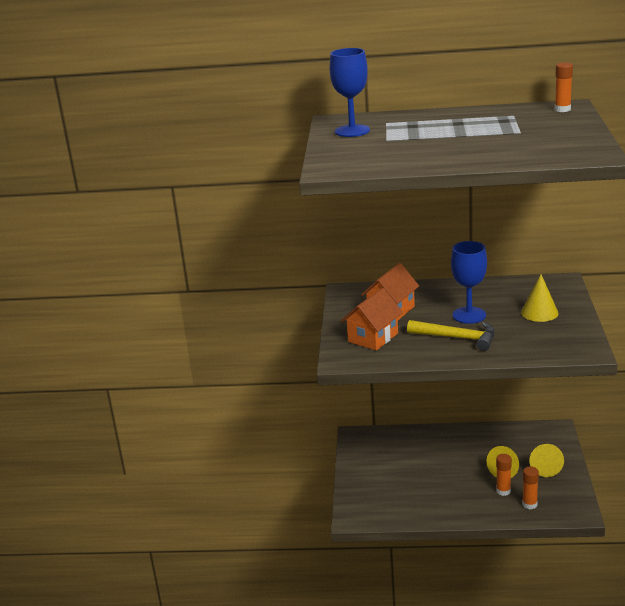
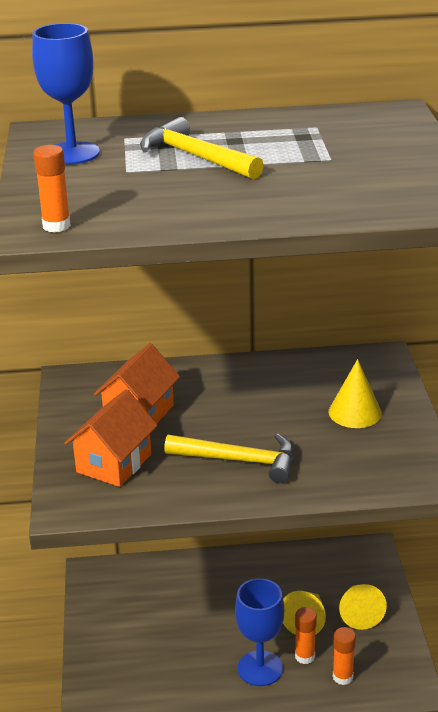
camera: 10 degrees left, 5 degrees up
blue goblet [451,241,487,324] -> blue goblet moved to [235,578,284,686]
orange glue stick [555,62,573,112] -> orange glue stick moved to [33,145,71,233]
none -> yellow hammer [140,117,264,179]

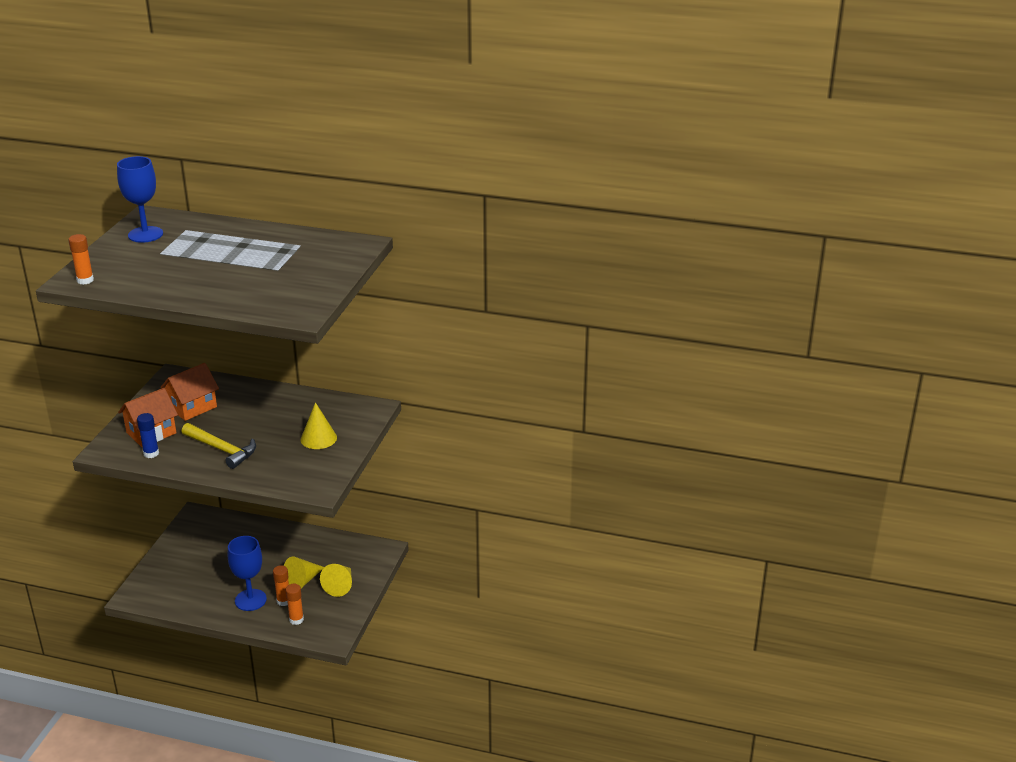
camera: 20 degrees right, 0 degrees up
yellow hammer [140,117,264,179] -> none
none -> blue glue stick [137,413,159,458]

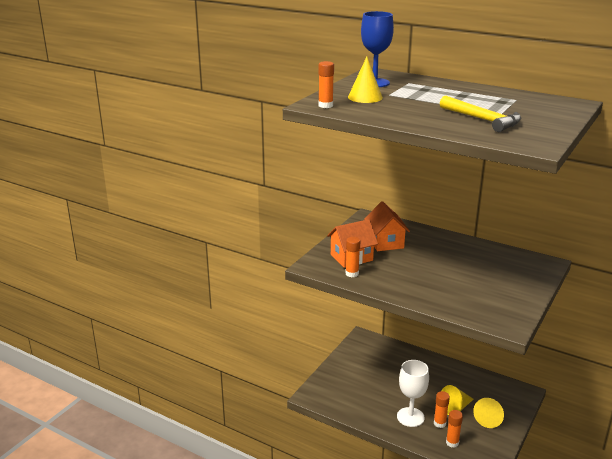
camera: 15 degrees right, 5 degrees down
blue glue stick [137,413,159,458] -> orange glue stick [345,237,360,277]
orange house [160,363,219,421] -> orange house turned 75 degrees counterclockwise [364,201,410,251]
yellow hammer [182,423,256,469] -> yellow hammer moved to [440,96,521,132]
blue goblet [228,536,267,611] -> white goblet [397,360,429,427]
yellow cone [300,402,337,449] -> yellow cone moved to [348,57,383,103]

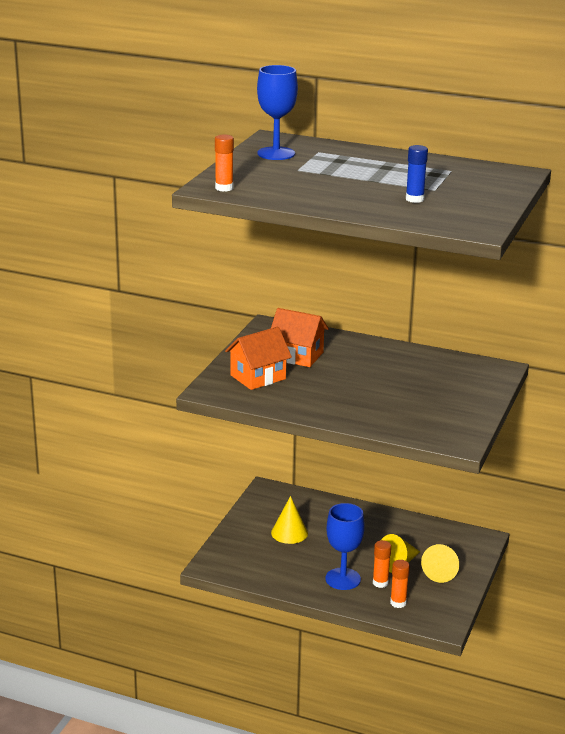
camera: 10 degrees left, 0 degrees up
orange glue stick [345,237,360,277] -> none
yellow cone [348,57,383,103] -> yellow cone moved to [271,496,308,544]
orange house [364,201,410,251] -> orange house turned 45 degrees counterclockwise [271,308,329,367]
white goblet [397,360,429,427] -> blue goblet [325,503,365,590]
yellow hammer [440,96,521,132] -> blue glue stick [406,145,428,203]

